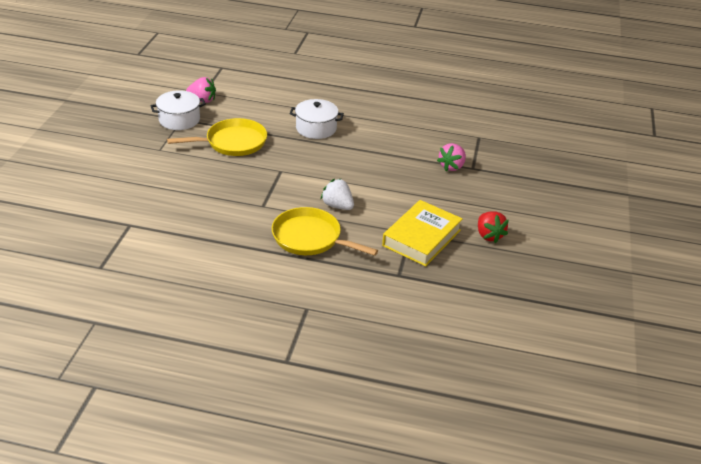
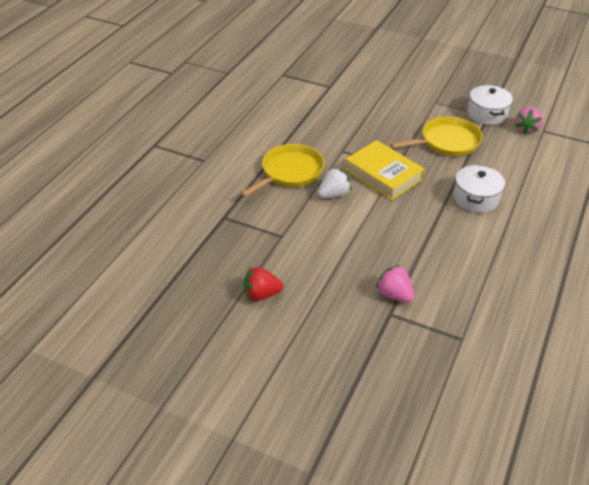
camera: 105 degrees right, 5 degrees up
yellow pan [167,118,267,156] -> yellow pan turned 105 degrees counterclockwise [390,117,483,156]
yellow book [382,200,463,266] -> yellow book moved to [345,140,425,200]

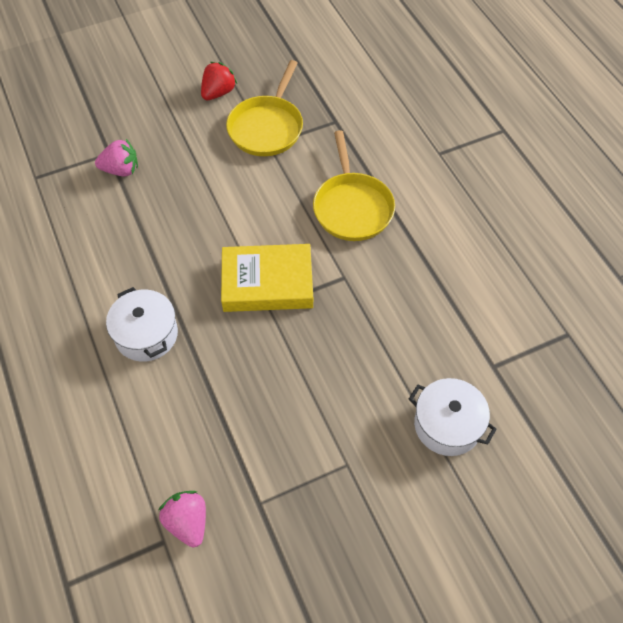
camera: 130 degrees right, 15 degrees up
white strawberry [318,167,352,198] -> none
yellow pan [390,117,483,156] -> yellow pan moved to [226,60,303,156]
white pot [468,85,513,125] -> white pot moved to [409,378,497,456]

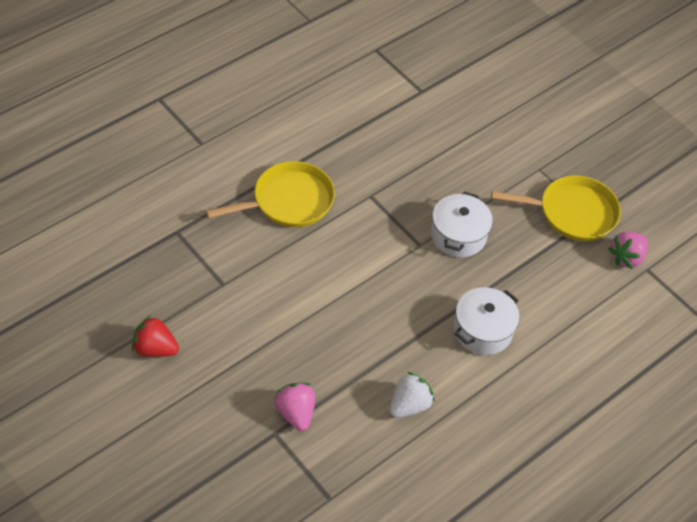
camera: 110 degrees left, 5 degrees down
yellow book [221,244,313,312] -> none
yellow pan [226,60,303,156] -> yellow pan moved to [491,175,621,241]
white pot [409,378,497,456] -> white pot moved to [431,192,493,257]
none -> white strawberry [390,372,435,418]

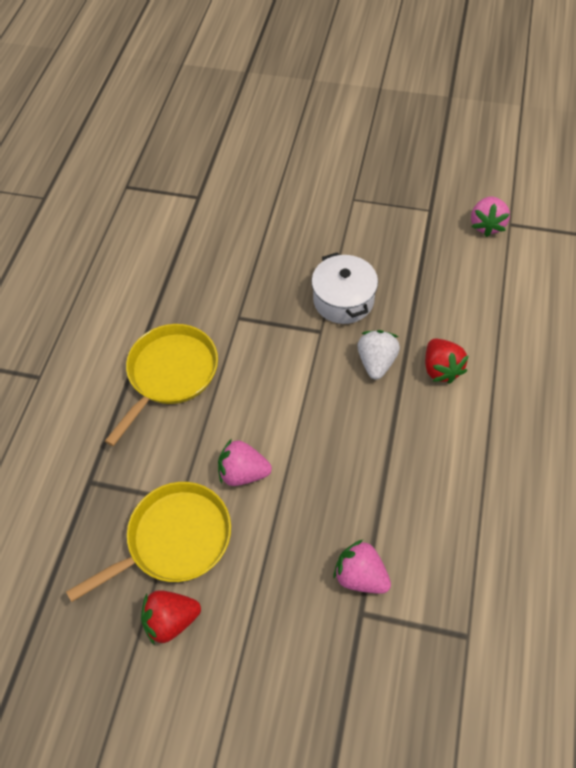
camera: 30 degrees left, 5 degrees up
white strawberry [390,372,435,418] -> white strawberry moved to [357,330,400,380]
white pot [454,287,520,355] -> red strawberry [425,338,469,384]
yellow pan [491,175,621,241] -> yellow pan moved to [66,482,231,602]
none -> pink strawberry [218,439,272,486]

